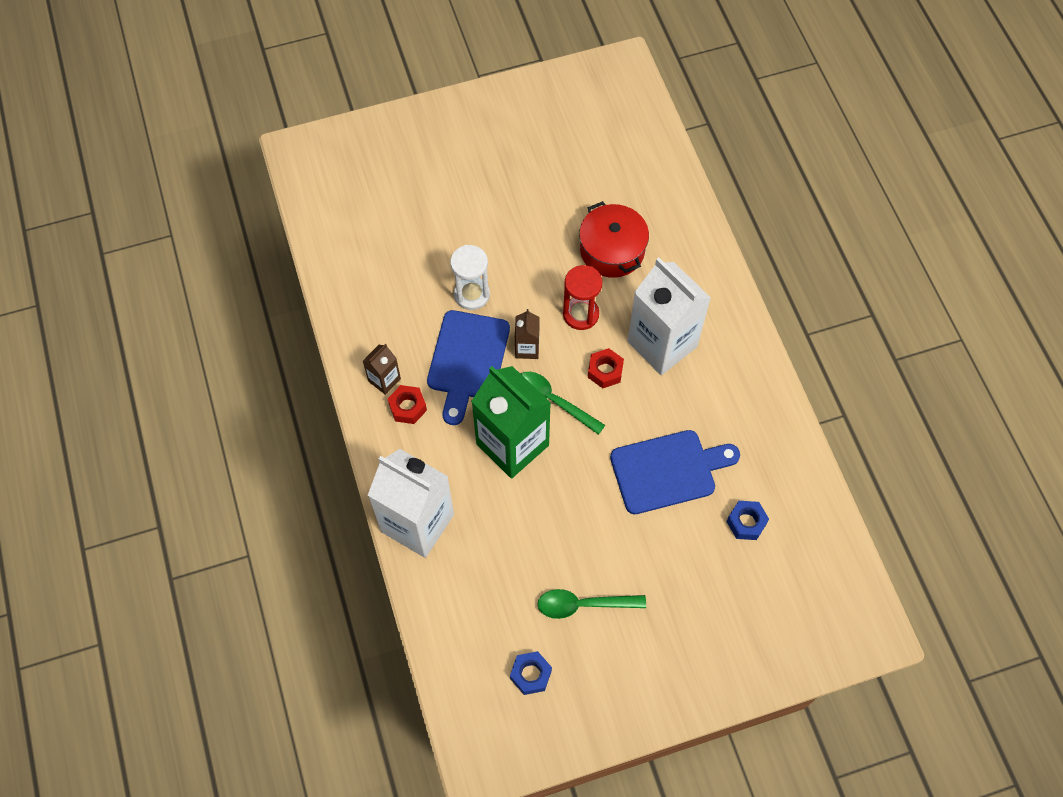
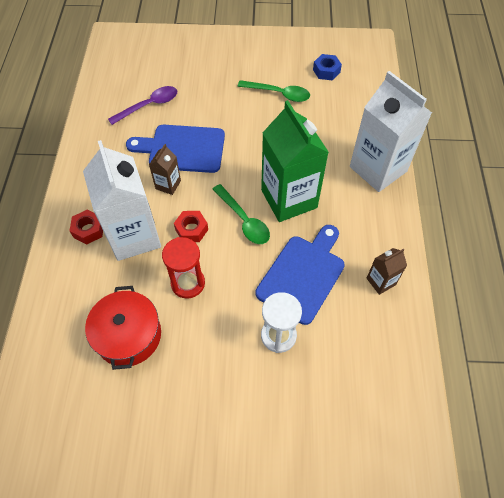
camera: 160 degrees left, 5 degrees down
red nut [388,385,427,424] -> red nut moved to [70,209,103,245]
brown carton [515,309,540,359] -> brown carton moved to [149,144,181,195]
blue nut [726,501,769,540] -> purple spoon [108,86,177,125]

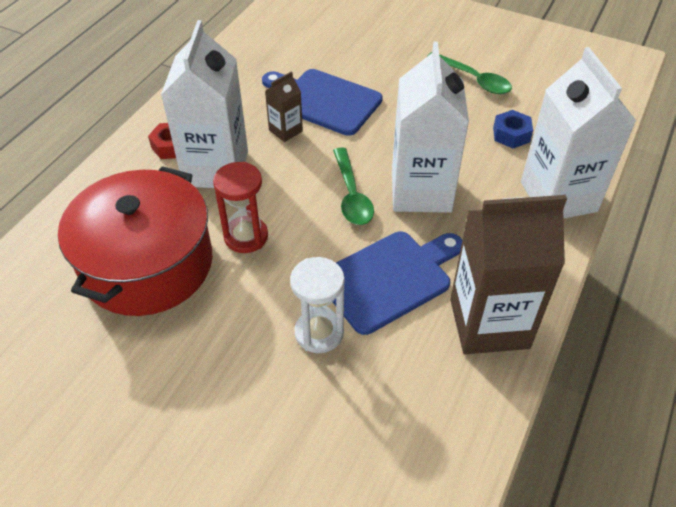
camera: 25 degrees right, 10 degrees down
red pot [85,286,161,370] -> red pot [58,166,213,316], size x1.56
purple spoon [108,86,177,125] -> none
red nut [174,211,208,242] -> none
green carton [261,100,329,222] -> white carton [392,42,469,213]
blue nut [313,54,342,80] -> blue nut moved to [493,110,533,148]
brown carton [367,248,407,295] -> brown carton [450,195,567,354], size x2.18

